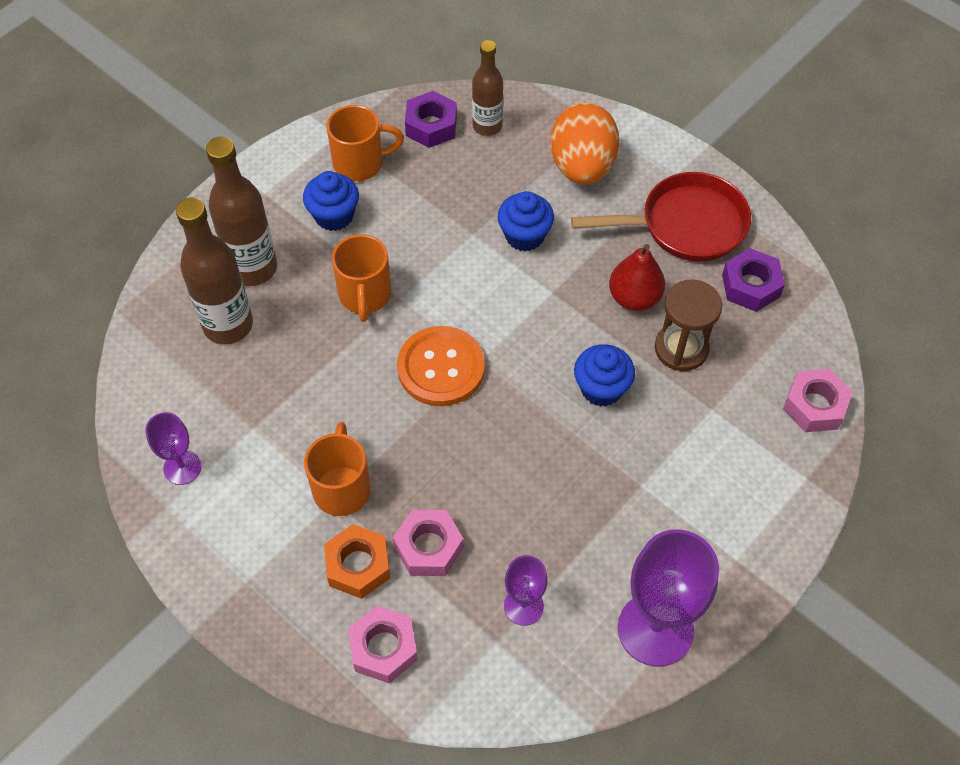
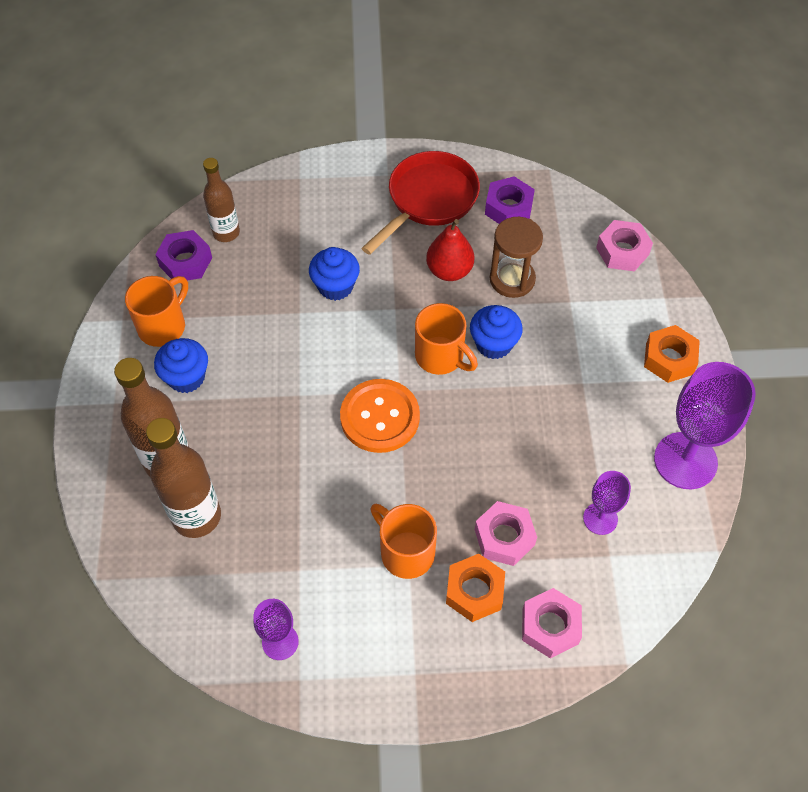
camera: 45 degrees left, 0 degrees up
orange mug [332,234,391,322] -> orange mug moved to [415,303,478,375]
orange egg [551,102,619,185] -> none
none -> orange nut [644,325,700,383]

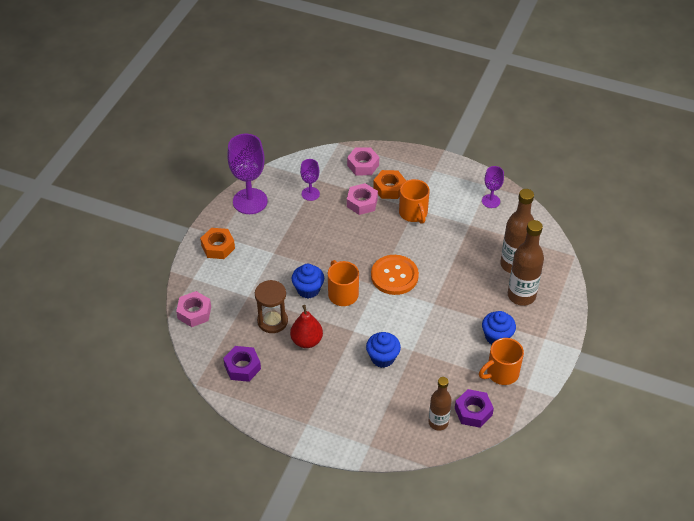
camera: 155 degrees left, 10 degrees down
red pan [362,151,480,255] -> none

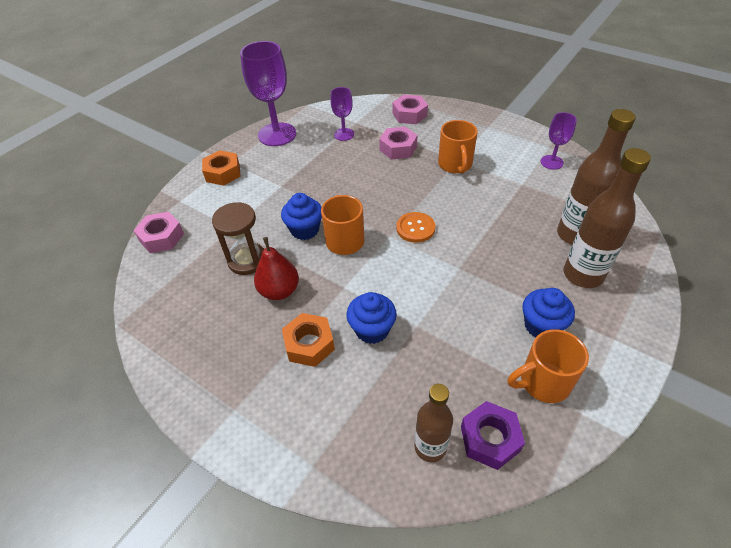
camera: 15 degrees right, 0 degrees up
purple nut [223,346,261,382] -> none
orange button [371,255,419,295] -> orange button [396,212,435,243], size x0.64
orange nut [373,170,406,199] -> orange nut moved to [282,313,335,367]

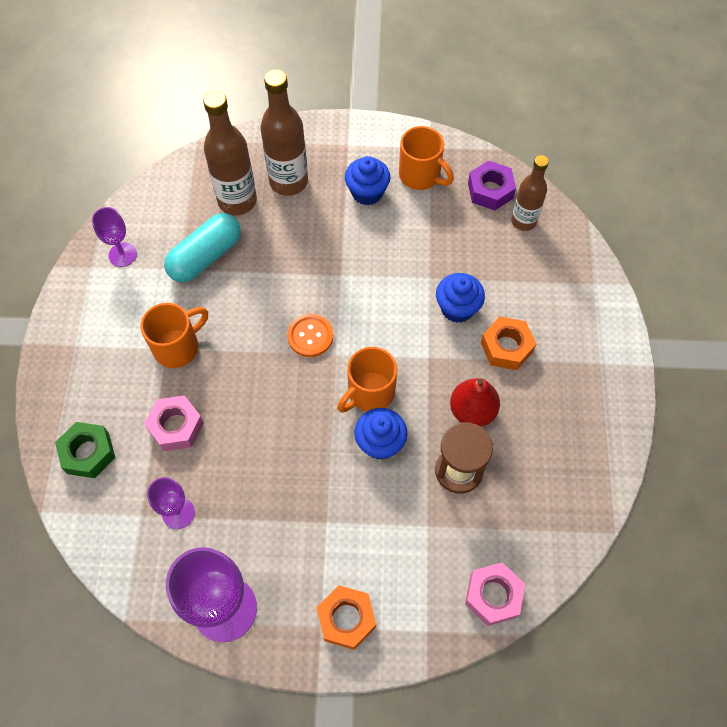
camera: 125 degrees left, 15 degrees up
pink nut [392,95,428,124] -> green nut [55,422,115,478]
none -> turquoise capsule [164,213,241,282]

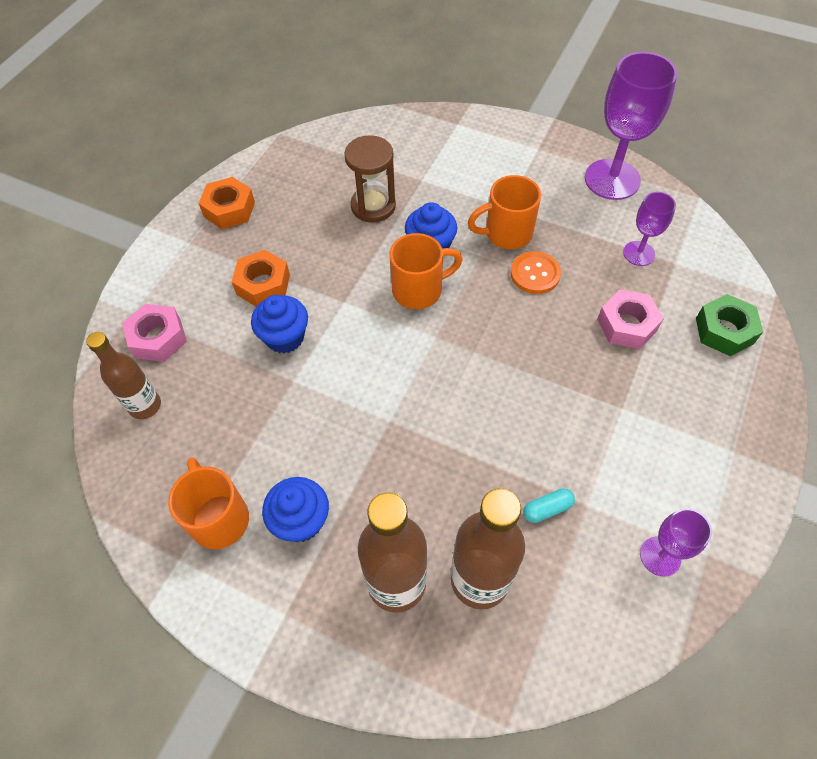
camera: 155 degrees left, 5 degrees down
orange mug [141,303,208,368] -> orange mug moved to [468,175,541,249]
turquoise capsule [164,213,241,282] -> turquoise capsule [523,488,575,523], size x0.45
orange button [287,314,333,357] -> orange button moved to [510,251,561,294]
orange nut [317,585,376,650] -> orange nut moved to [198,177,255,229]
red pear [450,378,500,427] -> none
pink nut [465,562,525,626] -> pink nut moved to [122,304,187,362]
purple nut [468,160,516,210] -> none

